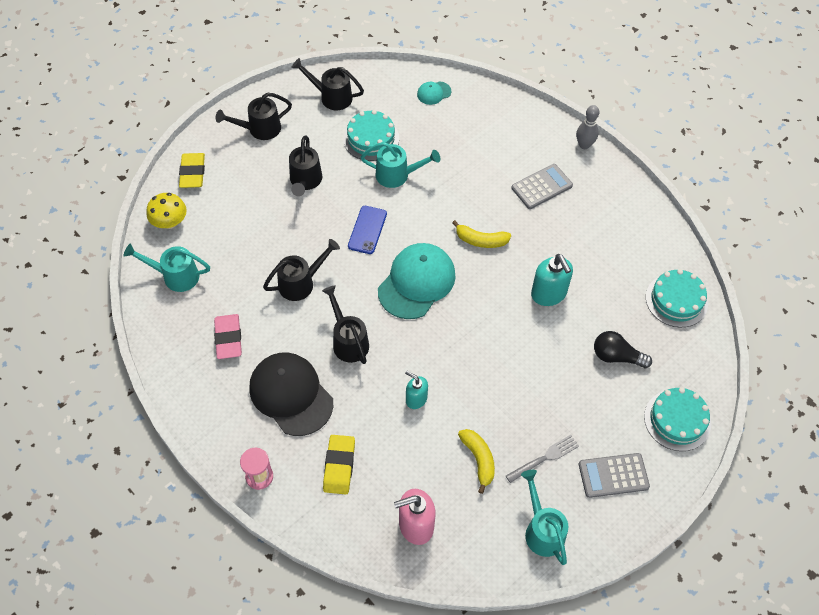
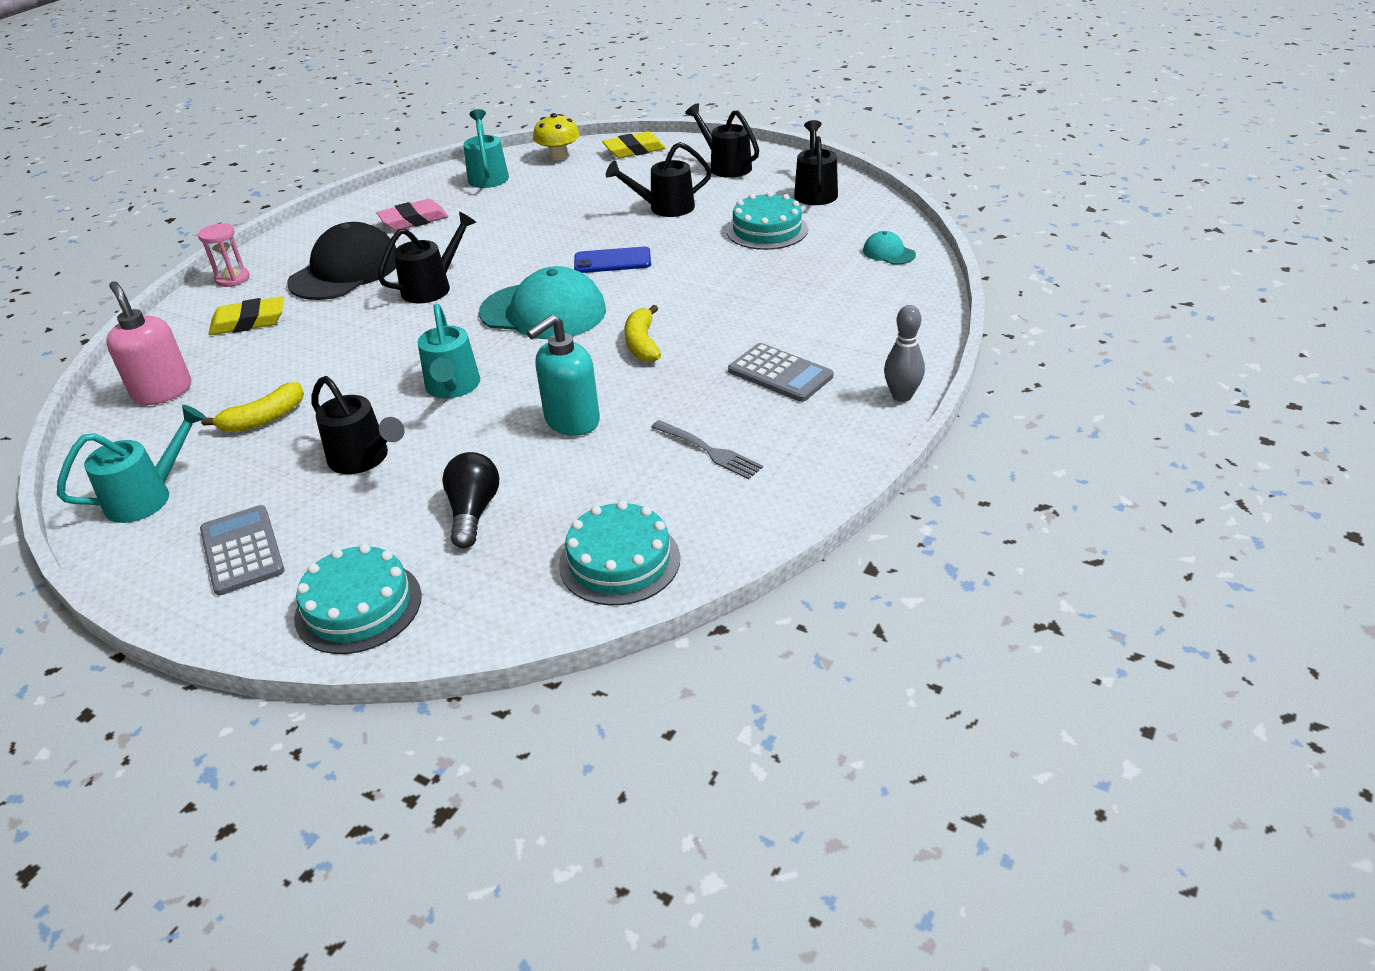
camera: 75 degrees right, 20 degrees down
black watering can [263,239,340,301] -> black watering can moved to [311,376,405,474]
turquoise watering can [361,142,440,188] -> turquoise watering can moved to [417,304,480,398]
turquoise soap dispenser [405,371,428,409] -> none
grey fork [506,435,579,483] -> grey fork moved to [652,420,763,480]

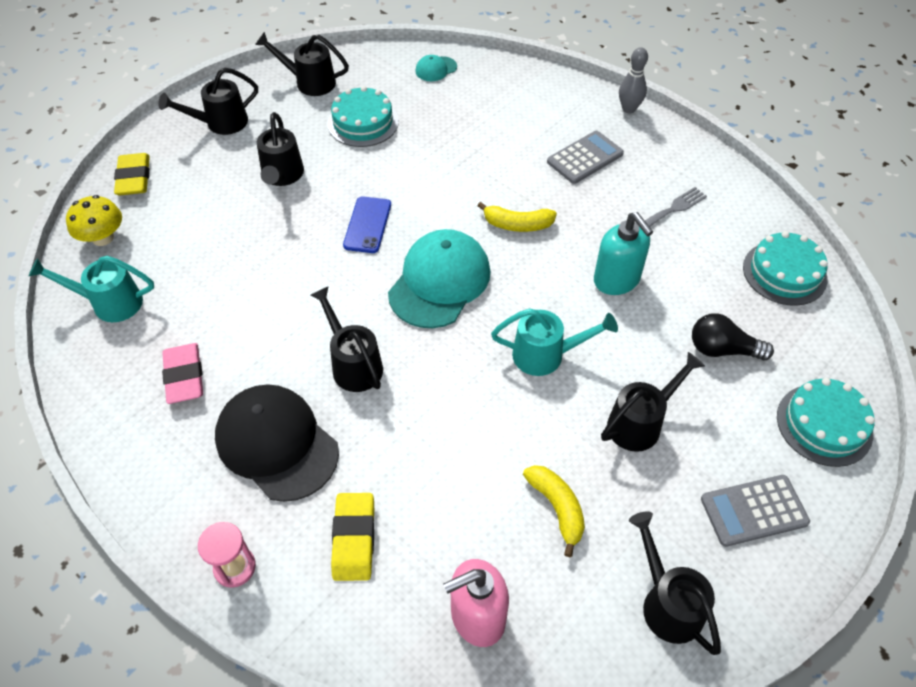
camera: 80 degrees left, 15 degrees up
turquoise watering can [57,405,206,523] -> black watering can [629,511,721,655]

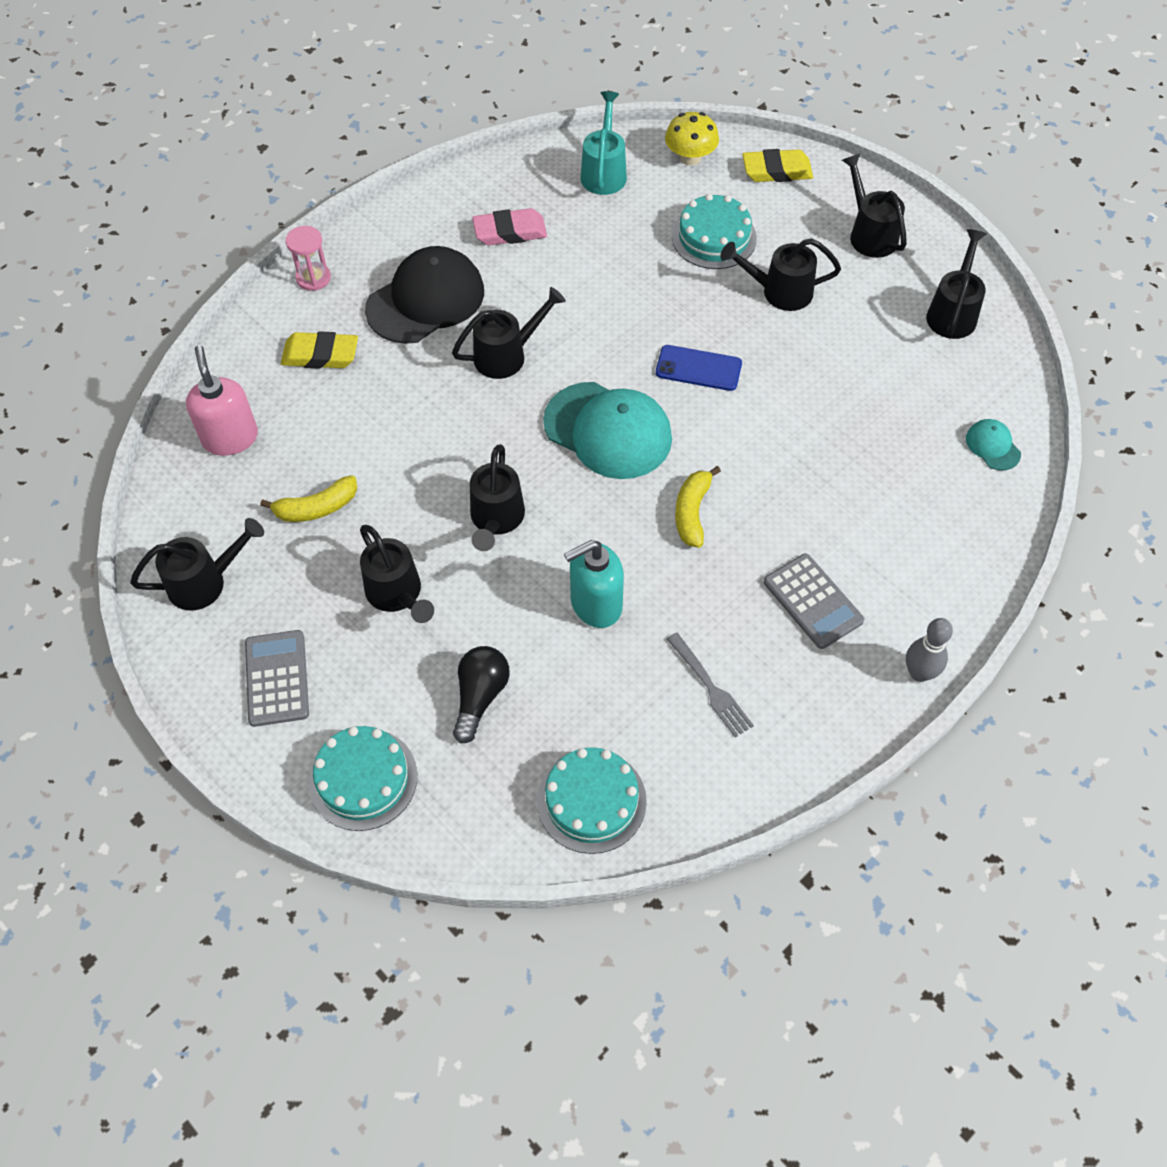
camera: 95 degrees right, 5 degrees up
turquoise cake [327,86,399,147] -> turquoise cake moved to [672,194,757,269]
turquoise watering can [491,308,618,376] -> black watering can [470,444,525,551]

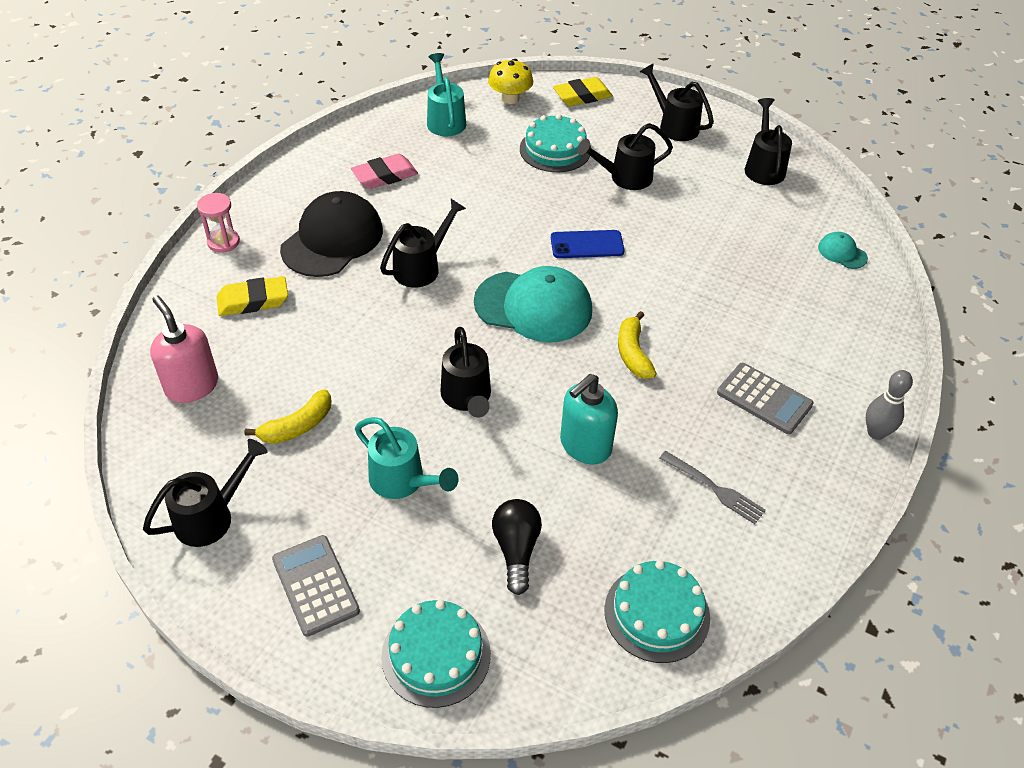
camera: 20 degrees left, 10 degrees down
black watering can [360,525,434,623] -> turquoise watering can [355,417,458,499]

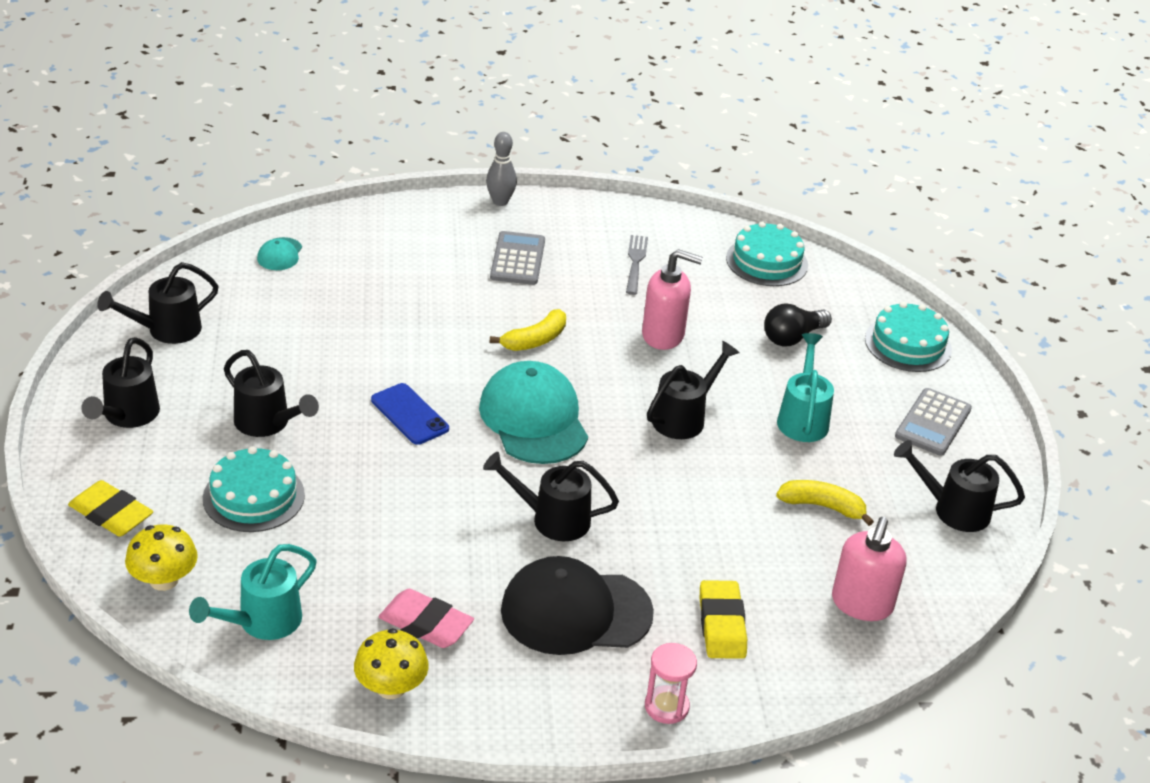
camera: 125 degrees left, 10 degrees down
yellow eraser [217,276,288,316] -> yellow eraser turned 45 degrees clockwise [700,580,747,659]
turquoise soap dispenser [560,374,618,465] -> pink soap dispenser [642,249,703,350]
none -> yellow mushroom [354,628,429,699]

